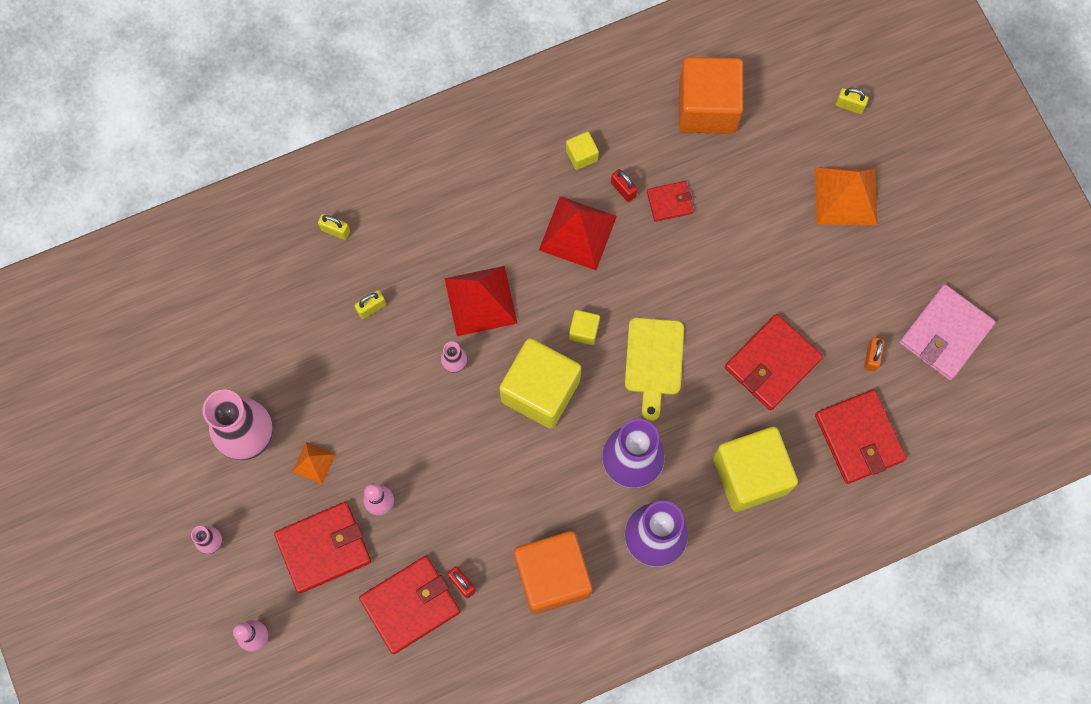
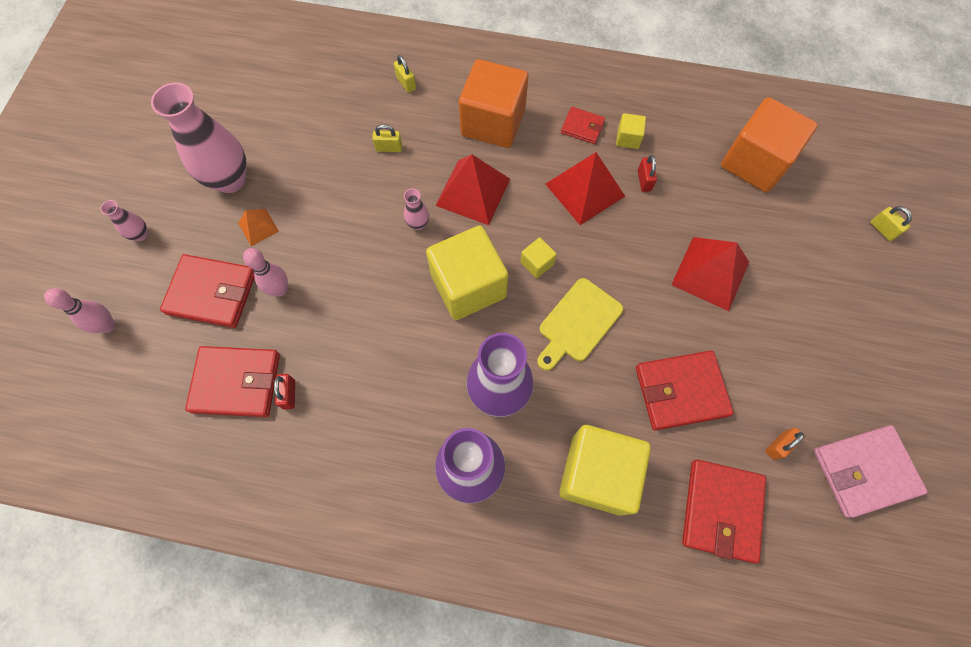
camera: 35 degrees right, 5 degrees down
orange cube [514,531,592,614] -> orange cube moved to [459,59,528,148]
red wallet [647,181,694,222] -> red wallet moved to [561,107,605,144]
orange pyramid [815,167,878,225] -> none
none -> red pyramid [671,237,749,311]

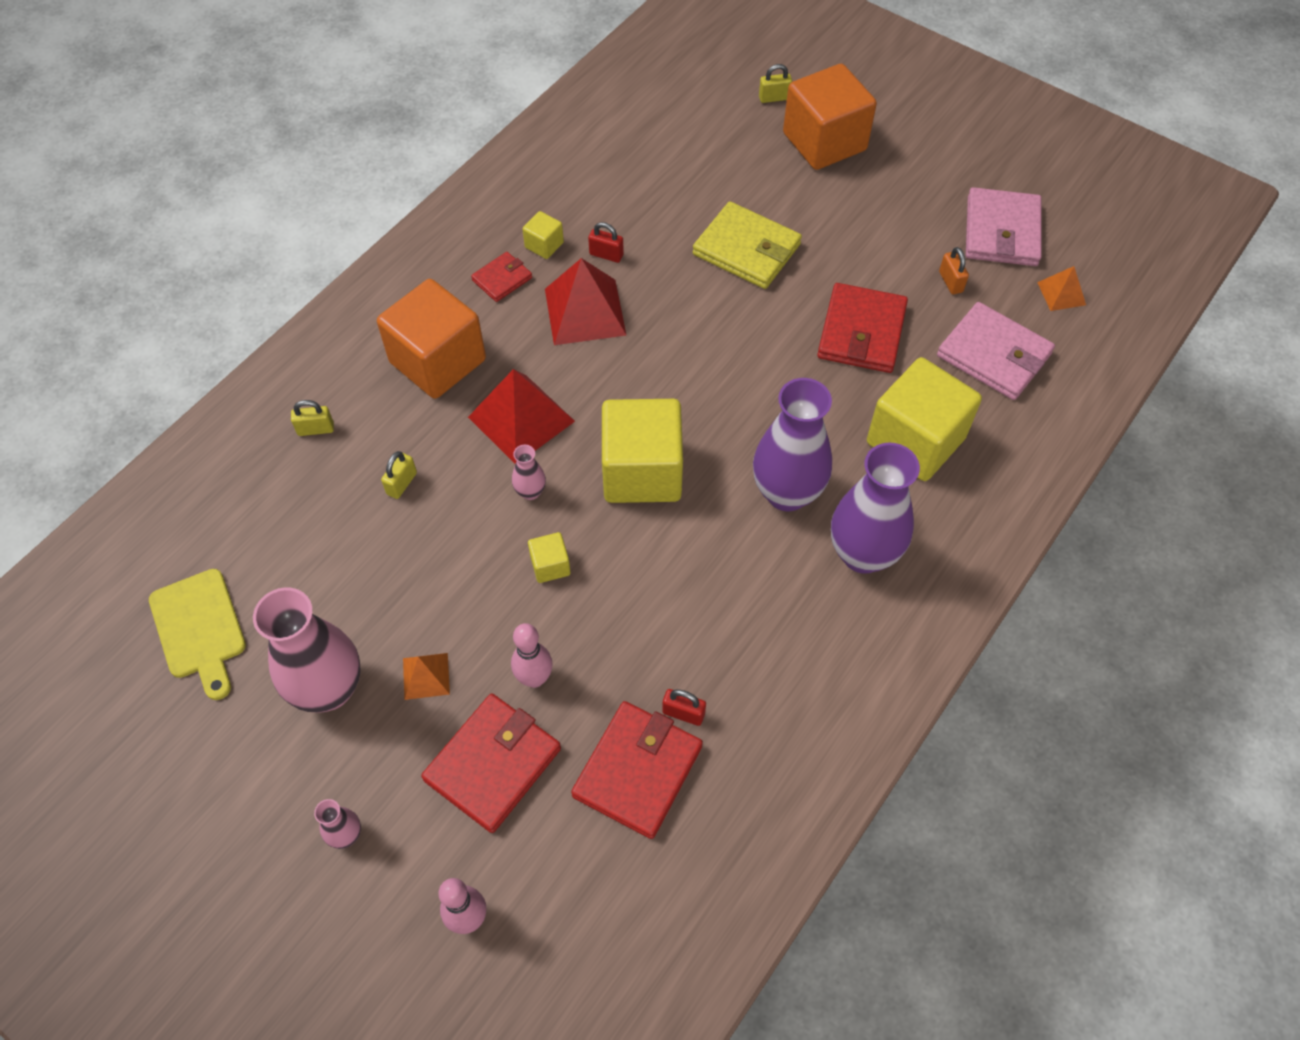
camera: 65 degrees left, 10 degrees down
yellow cube [520,237,557,278] -> yellow cube moved to [528,532,571,583]
yellow cutting board [537,278,623,371] -> yellow cutting board moved to [149,569,246,700]
red pyramid [671,237,749,311] -> yellow wallet [693,201,802,289]
red wallet [682,460,766,564] -> pink wallet [937,302,1055,400]
orange cube [721,97,818,192] -> orange cube moved to [783,64,877,170]
none -> orange pyramid [1037,266,1086,311]

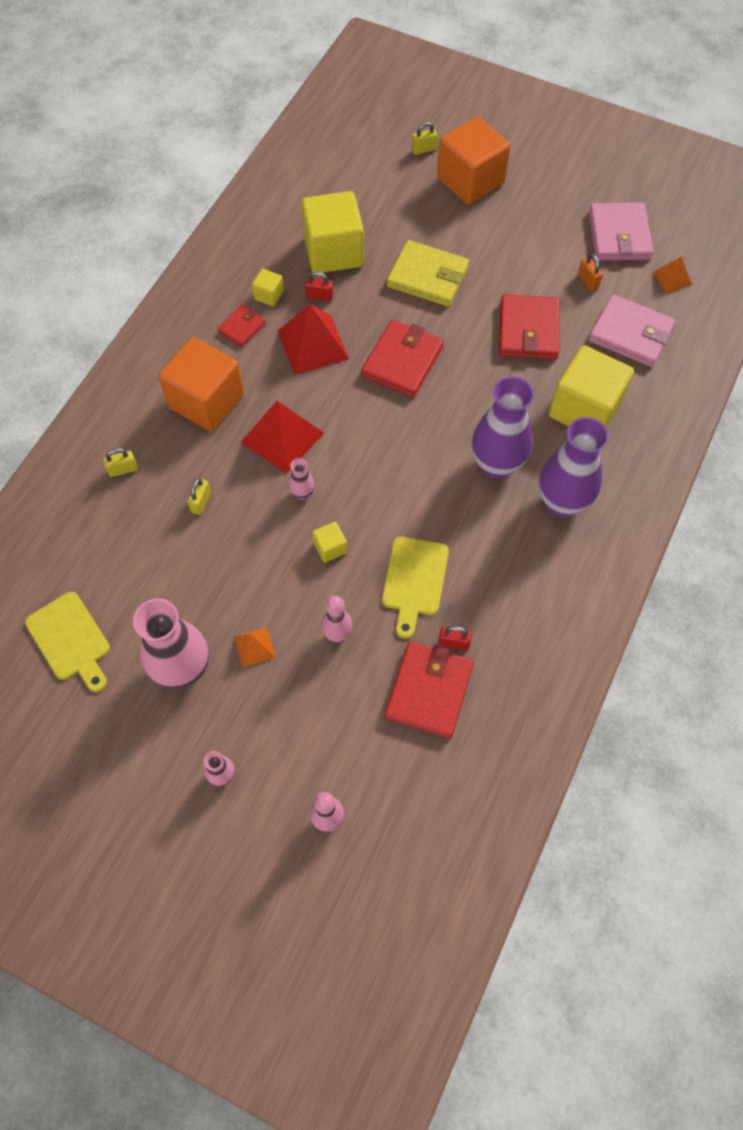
camera: 10 degrees left, 5 degrees up
red wallet [421,693,561,833] -> red wallet moved to [361,319,444,397]
yellow cube [602,399,683,503] -> yellow cube moved to [301,191,364,273]
none -> yellow cutting board [382,537,449,639]

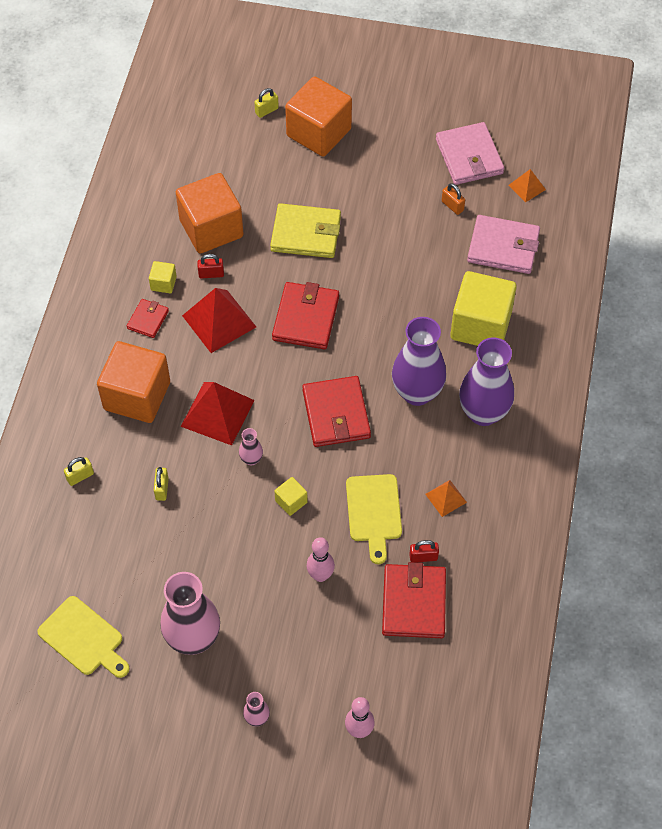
camera: 15 degrees left, 5 degrees down
orange pyramid [234,627,276,668] -> orange pyramid moved to [425,480,467,517]
yellow cube [301,191,364,273] -> orange cube [176,173,243,253]
red wallet [499,294,560,360] -> red wallet moved to [302,376,371,447]

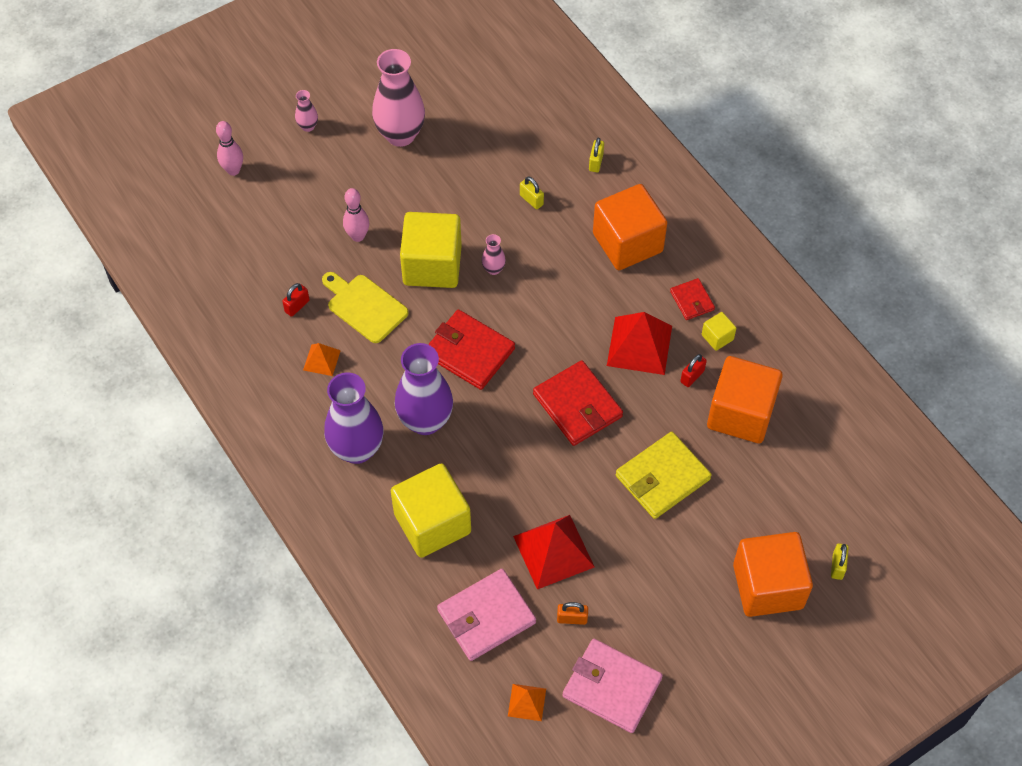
camera: 135 degrees right, 0 degrees up
yellow cutting board [37,596,130,678] -> none
red pyramid [180,382,255,445] -> red pyramid moved to [513,515,595,589]
yellow cube [274,477,308,516] -> yellow cube [400,212,462,288], size x2.32
red wallet [382,562,446,638] -> none

